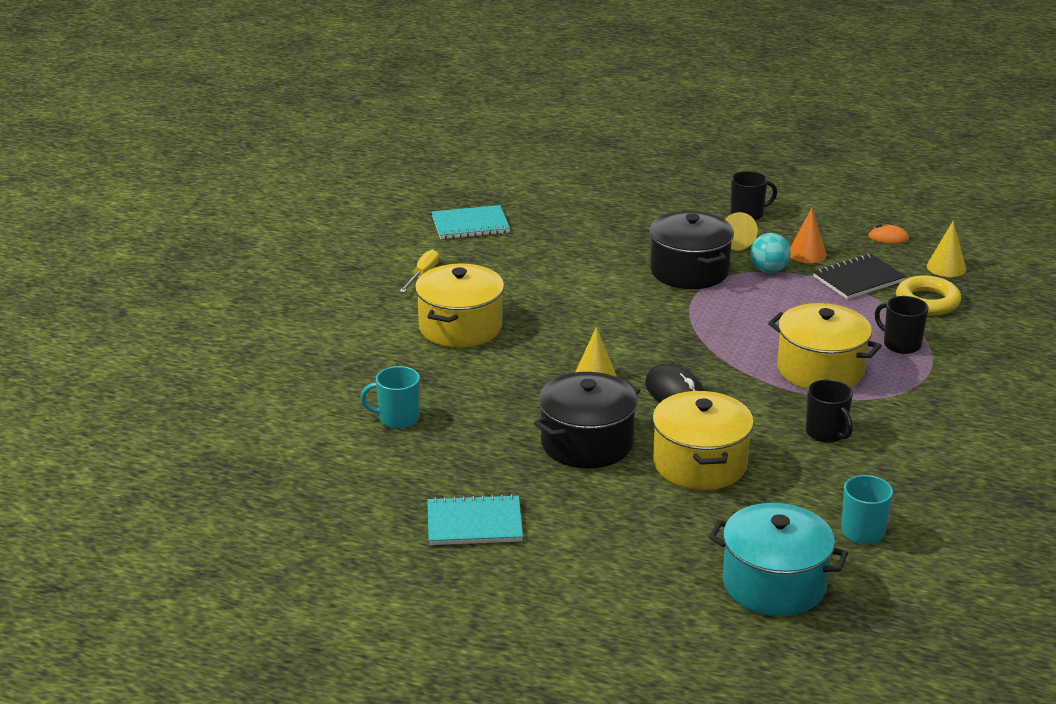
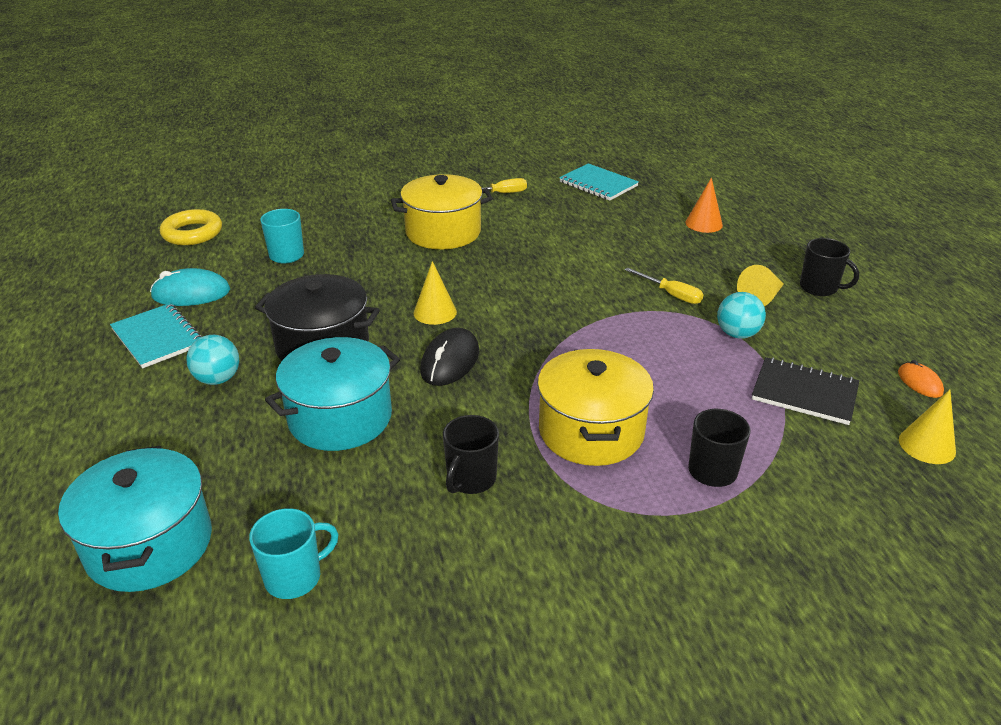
camera: 55 degrees right, 5 degrees up
black pot [650,211,734,289] -> yellow screwdriver [625,267,704,304]
yellow pot [652,391,754,490] -> turquoise pot [265,337,400,451]
orange cone [790,208,827,263] -> orange cone moved to [685,177,723,233]
yellow ring [896,275,961,315] -> yellow ring moved to [160,209,222,245]
none -> turquoise mouse [150,268,230,306]
none -> turquoise ball [186,335,239,385]

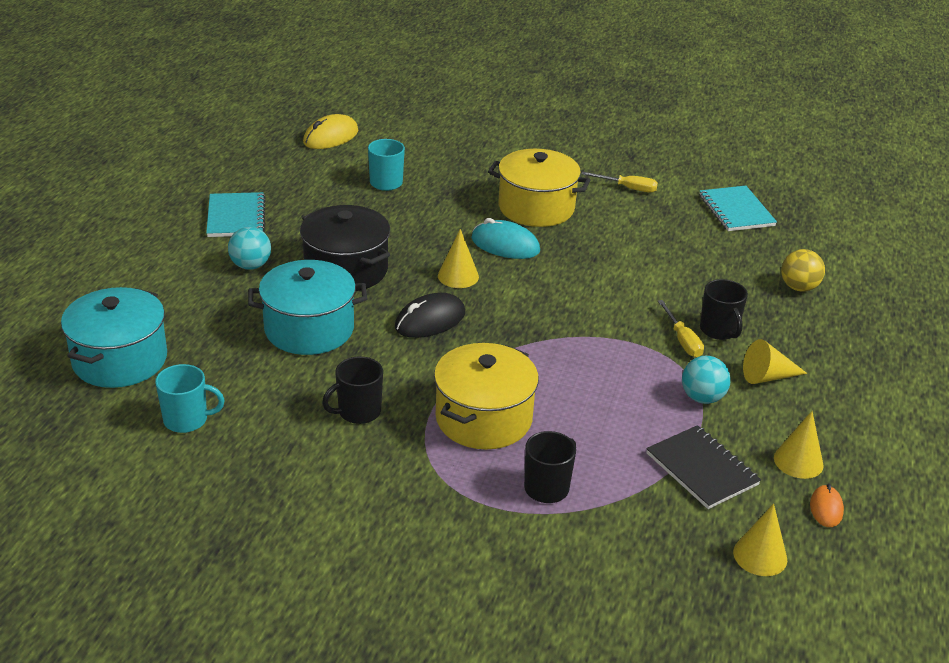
camera: 30 degrees right, 0 degrees up
turquoise mouse [150,268,230,306] -> turquoise mouse moved to [471,218,540,259]
yellow ring [160,209,222,245] -> yellow mouse [303,114,358,149]
orange cone [685,177,723,233] -> yellow ball [781,249,825,292]
black mug [800,238,859,296] -> black mug moved to [700,279,748,340]
none -> yellow cone [774,411,824,479]

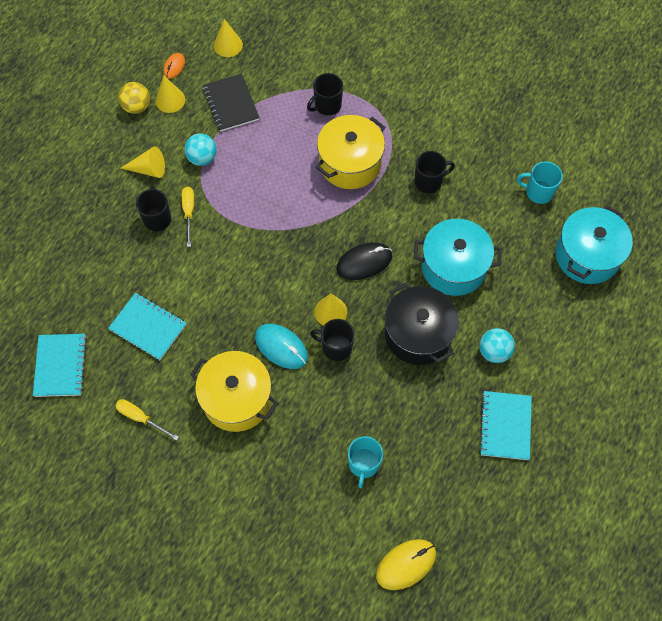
camera: 165 degrees left, 30 degrees up
yellow ball [781,249,825,292] -> yellow ball moved to [118,82,150,114]
none -> turquoise notebook [108,292,187,360]
none -> black mug [310,319,355,361]

